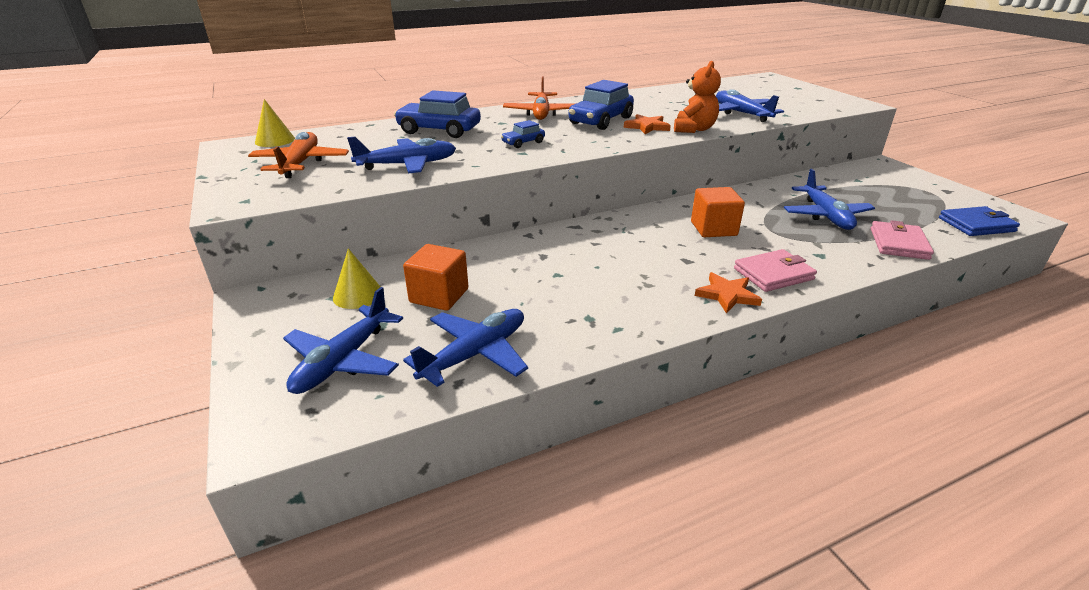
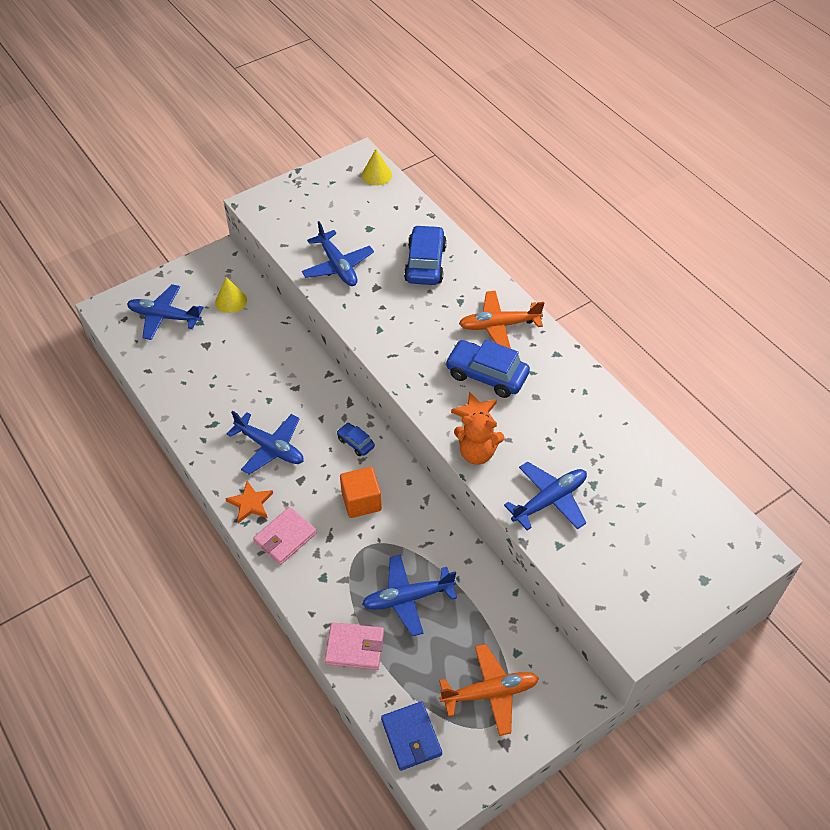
camera: 80 degrees right, 20 degrees up
orange plane [248,132,349,178] -> orange plane moved to [439,644,539,736]
orange cube [403,244,468,311] -> none
blue plane [403,309,528,387] -> blue plane moved to [227,411,304,475]
blue car [501,120,545,148] -> blue car moved to [337,423,375,456]
pink wallet [734,249,817,292] -> pink wallet turned 75 degrees clockwise [253,507,317,565]

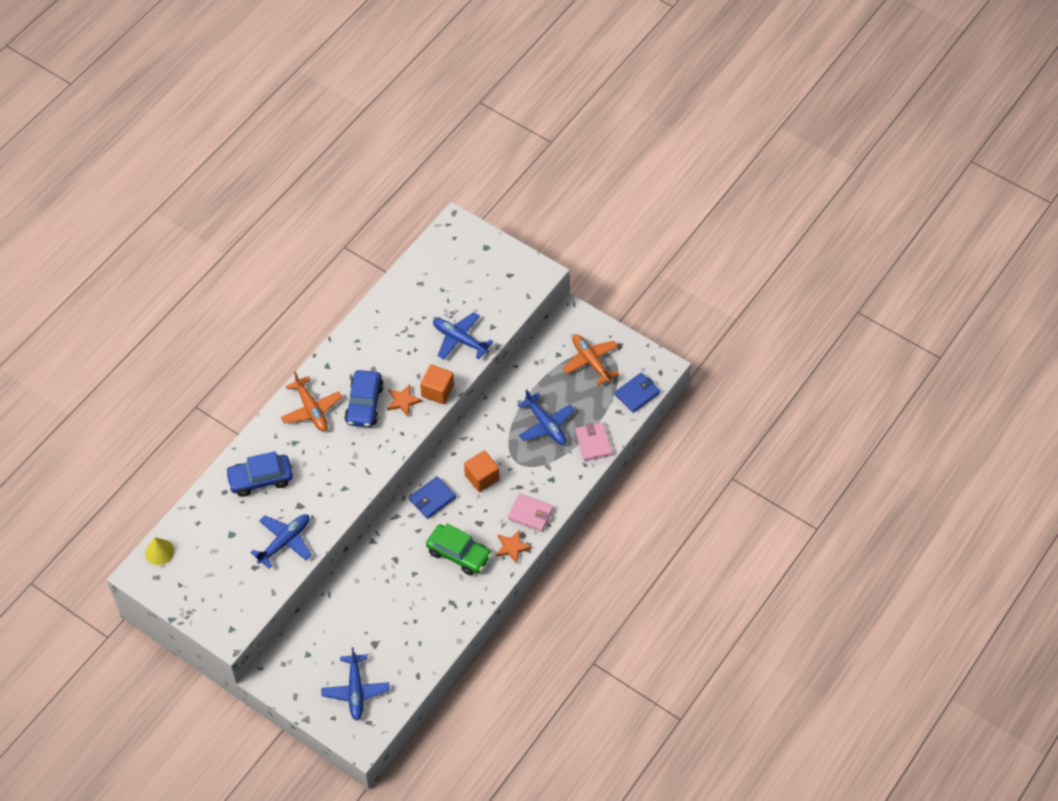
camera: 110 degrees left, 5 degrees up
yellow cone [215,277,247,313] -> none
blue plane [227,411,304,475] -> green car [426,523,492,575]
blue car [337,423,375,456] -> blue wallet [409,476,456,519]
orange teddy bear [454,412,504,465] -> orange cube [420,365,454,404]

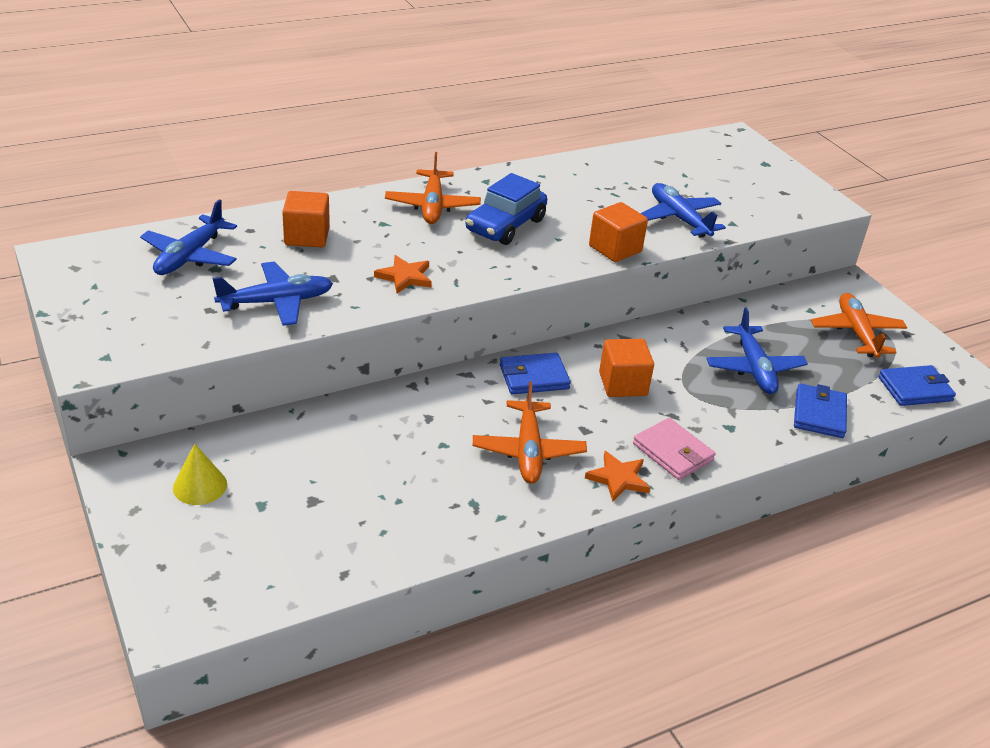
camera: 25 degrees right, 20 degrees down
yellow cone [145,537,174,565] -> yellow cone moved to [173,443,227,505]
blue car [225,451,293,497] -> orange cube [282,191,330,247]
blue plane [321,647,390,721] -> blue plane moved to [140,199,237,275]
orange star [387,384,422,416] -> orange star moved to [374,255,432,294]
green car [426,523,492,575] -> orange plane [473,381,587,484]
pink wallet [575,422,613,461] -> blue wallet [794,383,847,438]

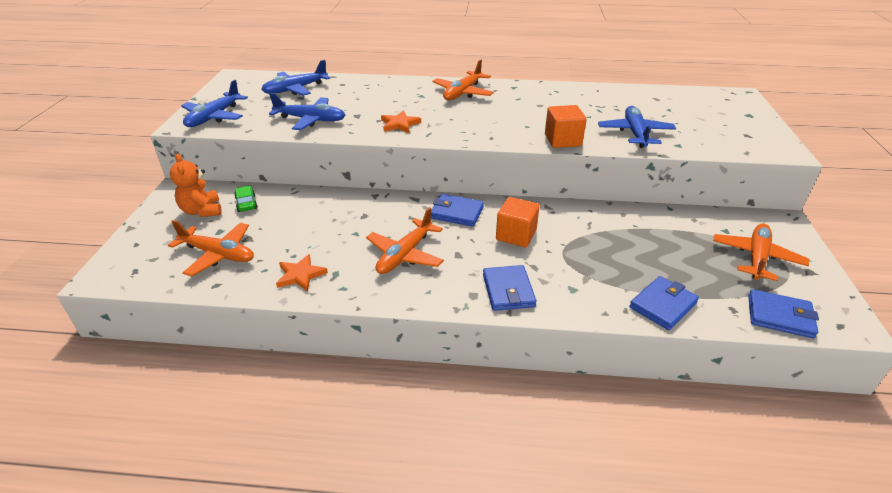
camera: 35 degrees right, 0 degrees up
yellow cone [173,443,227,505] -> orange teddy bear [170,154,222,217]
orange cube [282,191,330,247] -> none
blue car [465,173,547,245] -> none
orange star [585,451,650,502] -> orange star moved to [276,254,328,292]
pink wallet [633,418,716,480] -> blue wallet [483,265,537,311]
blue plane [706,307,808,394] -> blue plane moved to [181,80,248,127]
none -> orange plane [168,220,254,277]
none -> green car [234,186,257,212]

